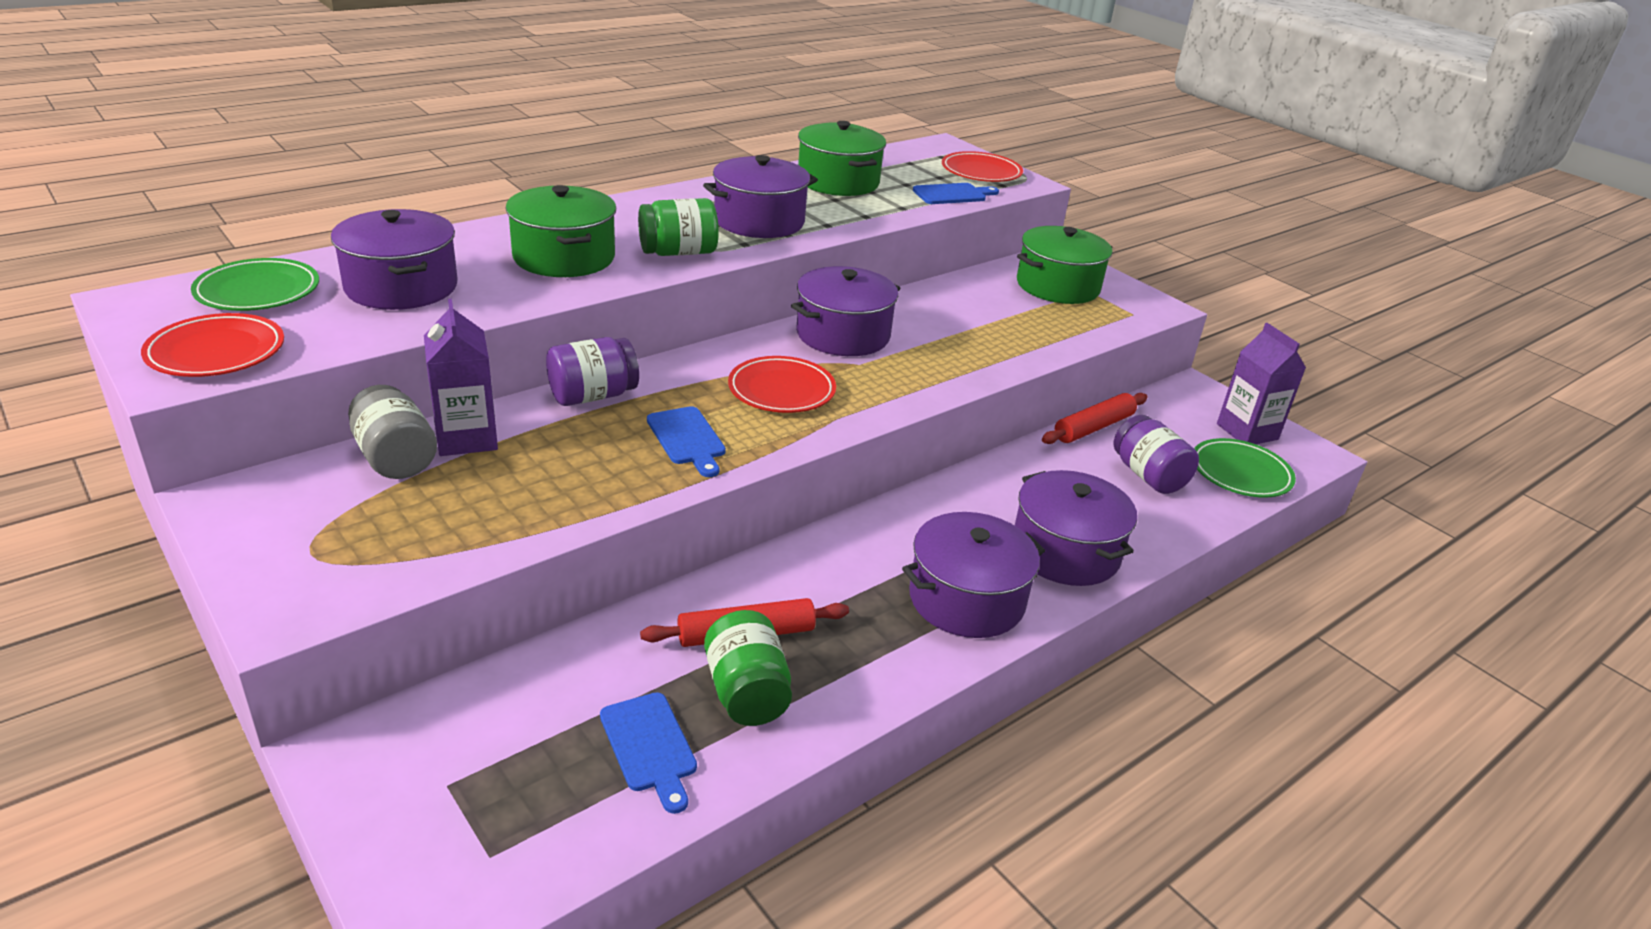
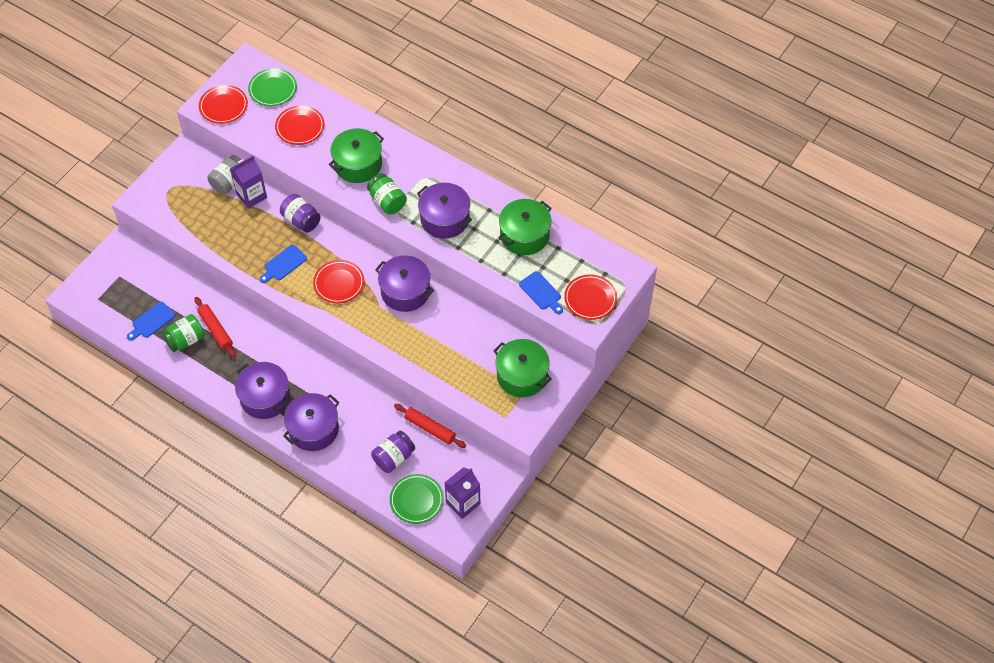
camera: 75 degrees right, 25 degrees up
purple pot [331,209,458,310] -> red plate [275,106,324,145]

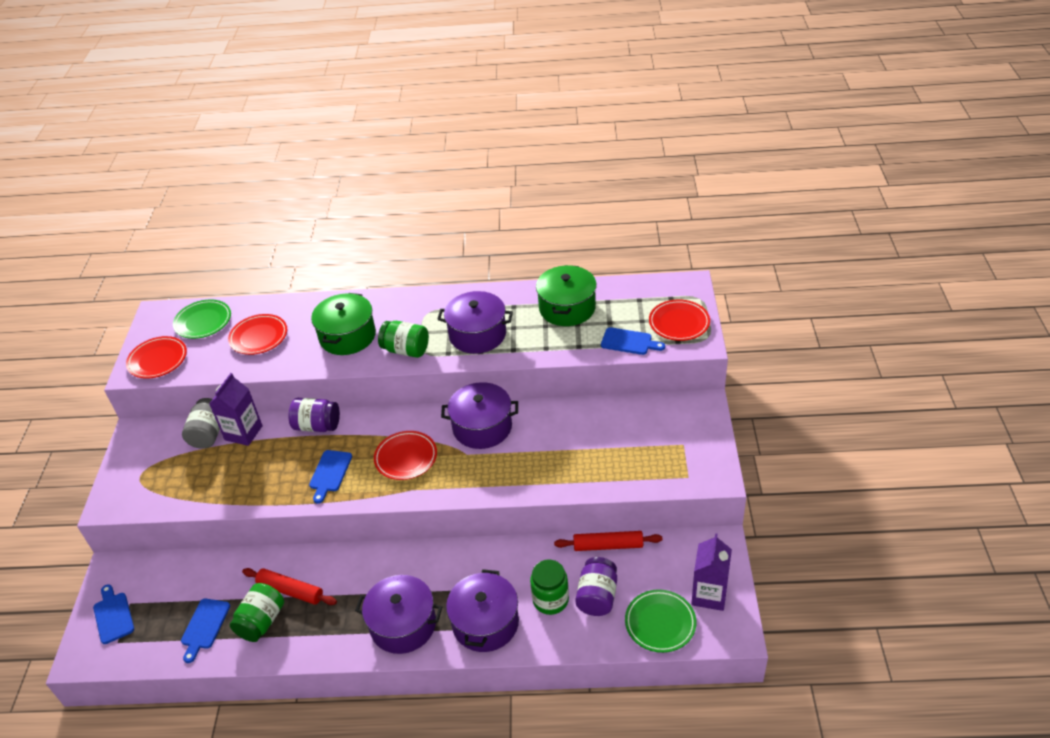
camera: 30 degrees left, 15 degrees down
green pot [494,339,552,397] -> none
none -> blue cutting board [93,584,134,644]
none -> green jar [530,560,569,615]

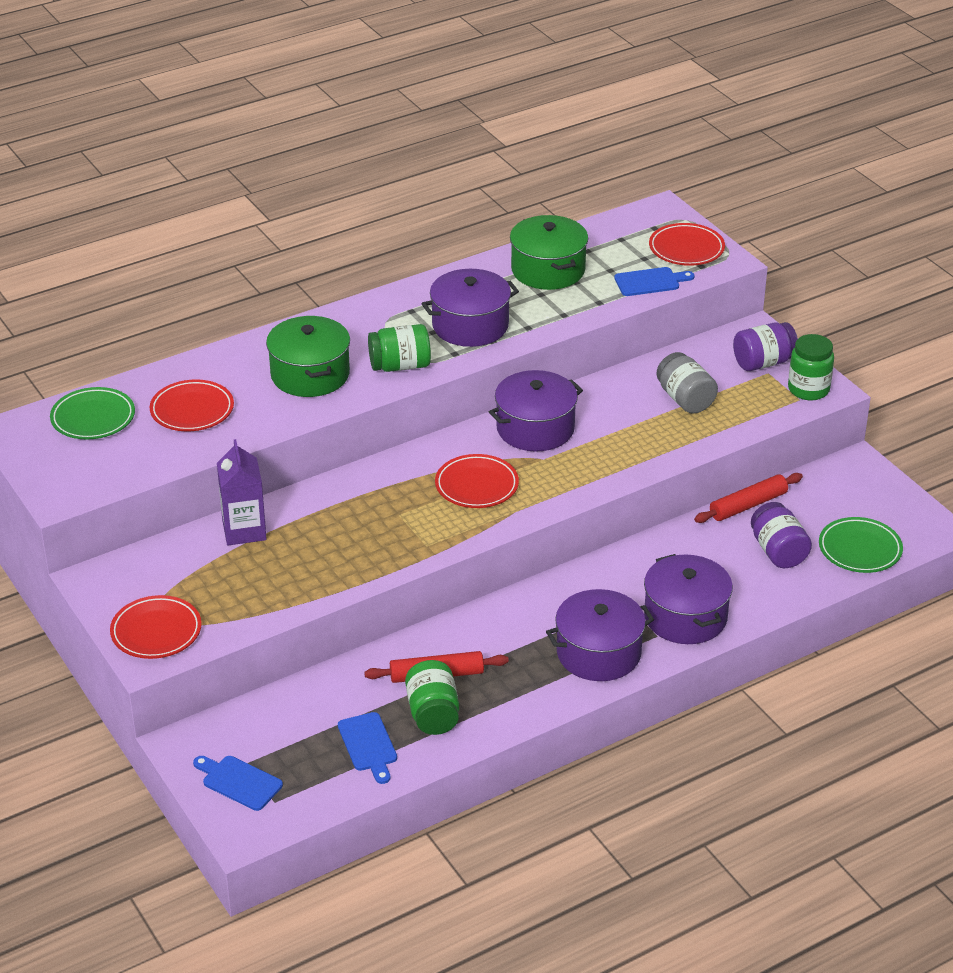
camera: 35 degrees left, 5 degrees down
red plate [126,336,187,379] -> red plate moved to [110,595,202,659]
grey jar [182,398,220,449] -> grey jar moved to [656,352,718,414]
purple jar [288,398,340,432] -> purple jar moved to [733,322,798,371]
blue cutting board [309,450,352,503] -> none
green jar [530,560,569,615] -> green jar moved to [788,334,834,400]
purple carton [691,533,732,611] -> none

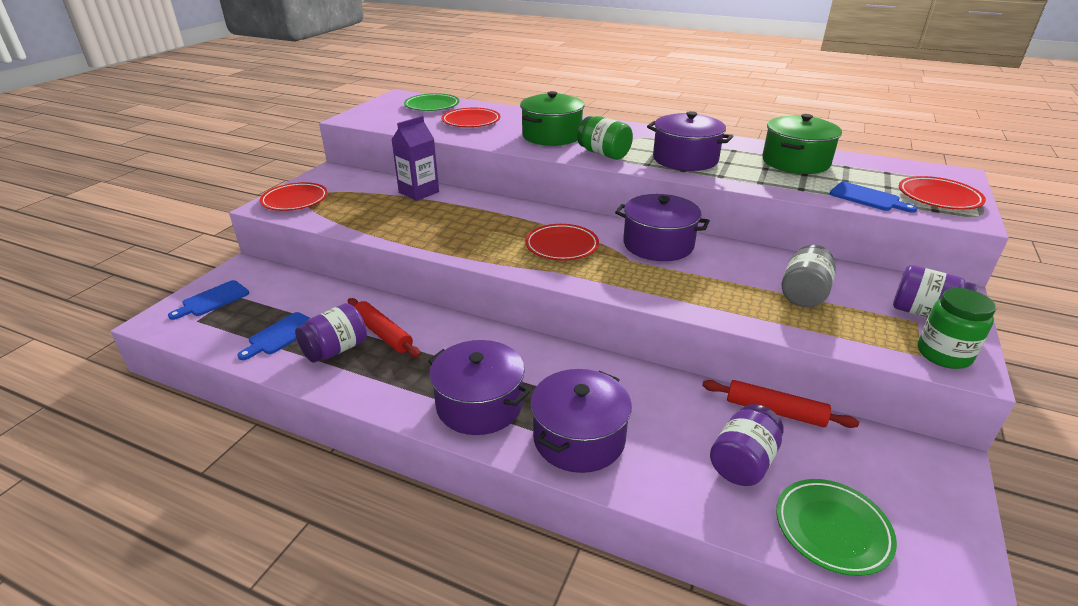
camera: 55 degrees right, 5 degrees down
blue cutting board [193,756,283,811] -> blue cutting board turned 135 degrees counterclockwise [168,280,249,320]
green jar [405,660,459,735] -> purple jar [295,303,367,363]

